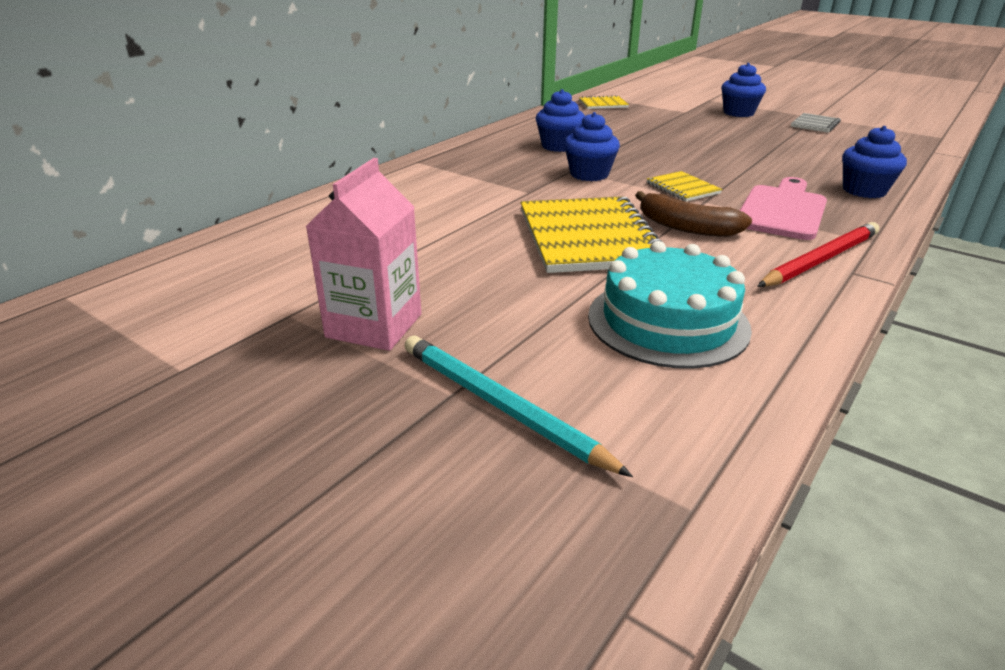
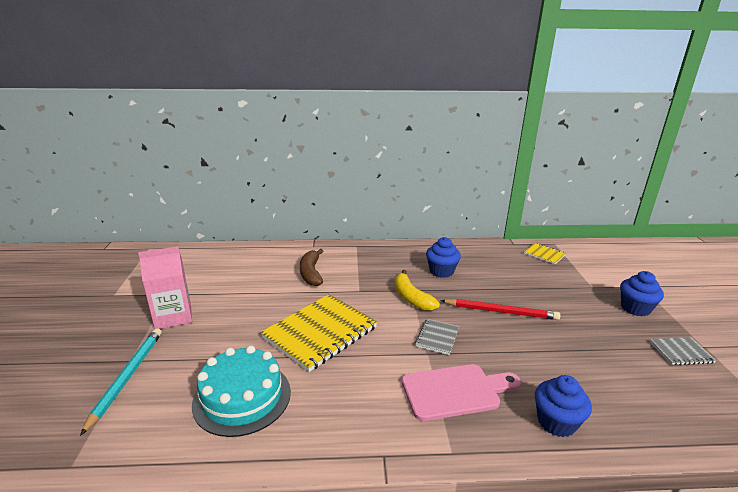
camera: 50 degrees right, 5 degrees down
blue cupcake [564,112,620,181] -> yellow banana [395,270,440,311]
brown banana [635,191,752,237] -> brown banana moved to [300,249,324,286]
yellow notebook [647,171,722,202] -> grey notebook [415,319,459,355]
red pencil [757,222,879,287] -> red pencil moved to [440,299,561,320]

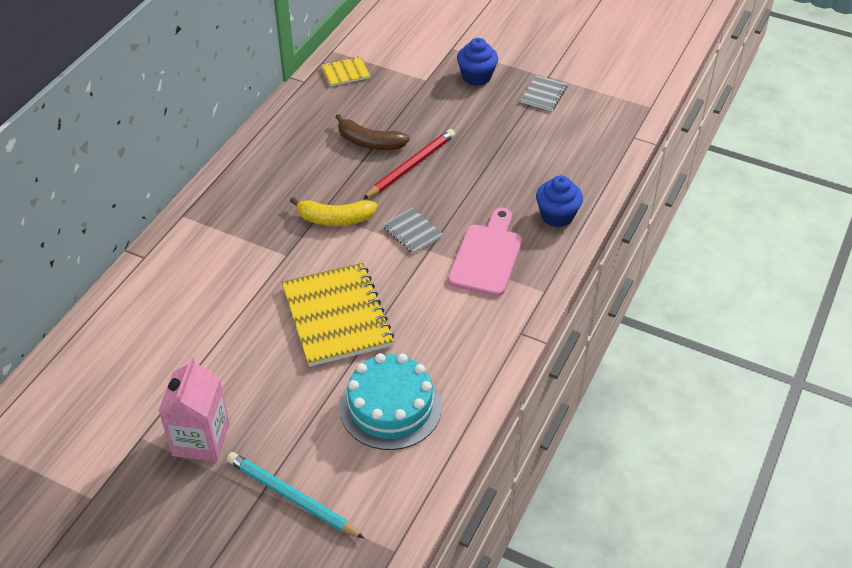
camera: 60 degrees left, 20 degrees up
brown banana [300,249,324,286] -> brown banana moved to [336,114,410,150]
blue cupcake [426,237,461,278] -> none

